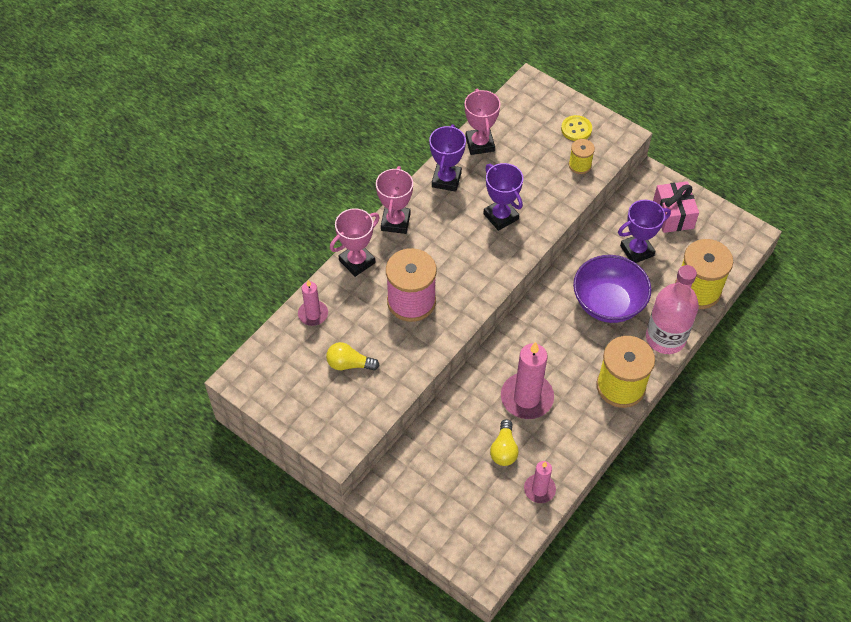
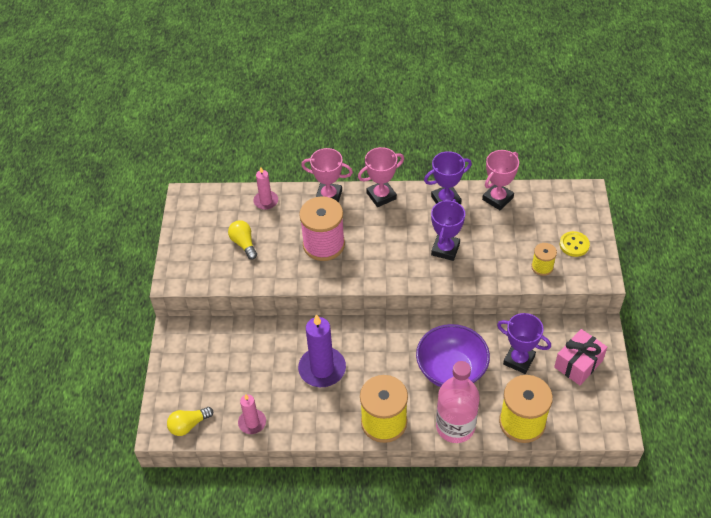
camera: 55 degrees right, 5 degrees down
yellow light bulb [490,420,519,466] -> yellow light bulb moved to [167,407,213,436]
pink candle [501,342,554,419] -> purple candle [298,314,346,387]

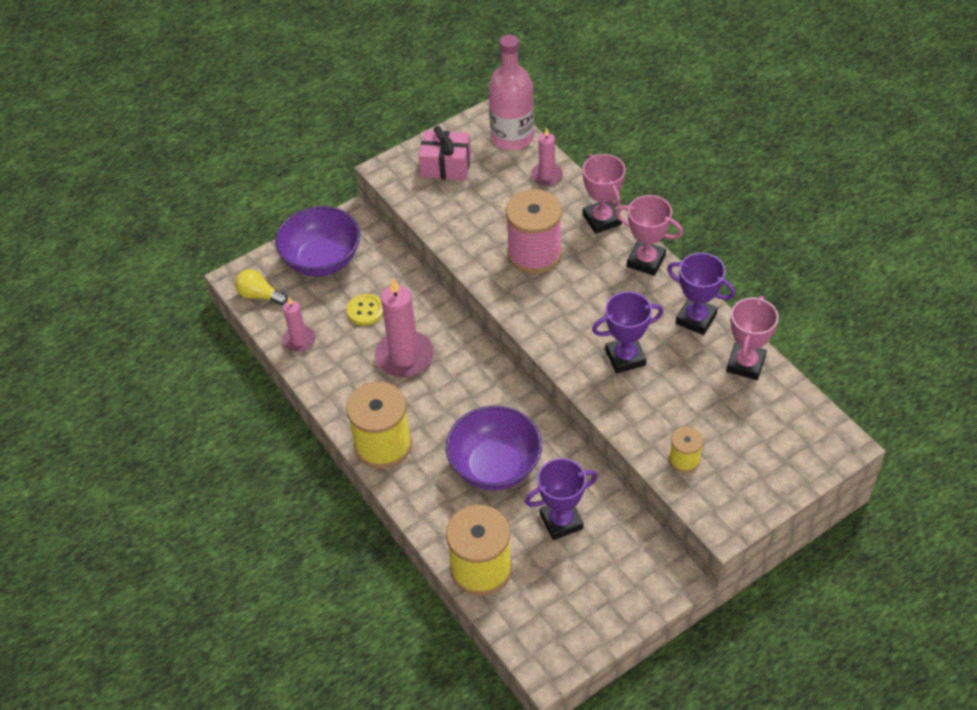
camera: 55 degrees right, 0 degrees up
yellow light bulb [228,220,257,260] -> none
purple candle [298,314,346,387] -> pink candle [375,278,434,377]
pink bottle [436,361,480,443] -> pink bottle moved to [488,35,534,150]
pink trophy [482,150,519,210] -> pink trophy turned 75 degrees counterclockwise [726,296,779,380]
purple trophy [497,313,551,374] -> purple trophy turned 75 degrees clockwise [525,458,598,540]
pink gift [554,329,607,385] -> pink gift moved to [419,126,471,181]
yellow button [560,231,590,257] -> yellow button moved to [347,294,383,326]
none -> purple bowl [275,206,360,277]

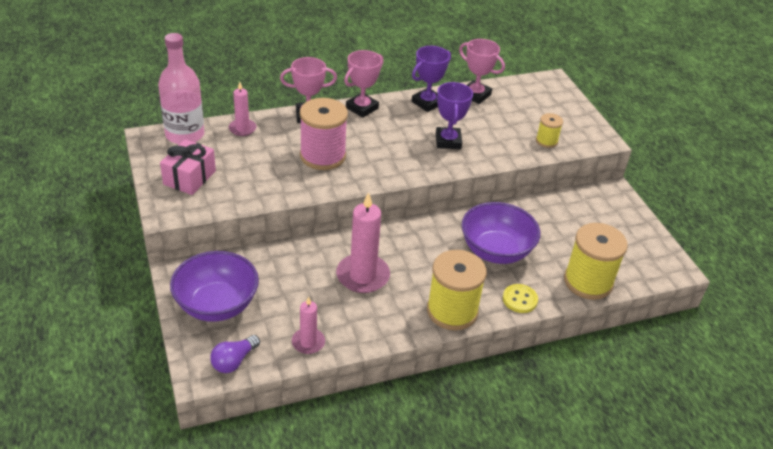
camera: 80 degrees left, 10 degrees down
yellow light bulb [235,269,288,305] -> purple light bulb [210,335,260,373]
yellow button [347,294,383,326] -> yellow button moved to [503,284,538,313]
purple trophy [525,458,598,540] -> none

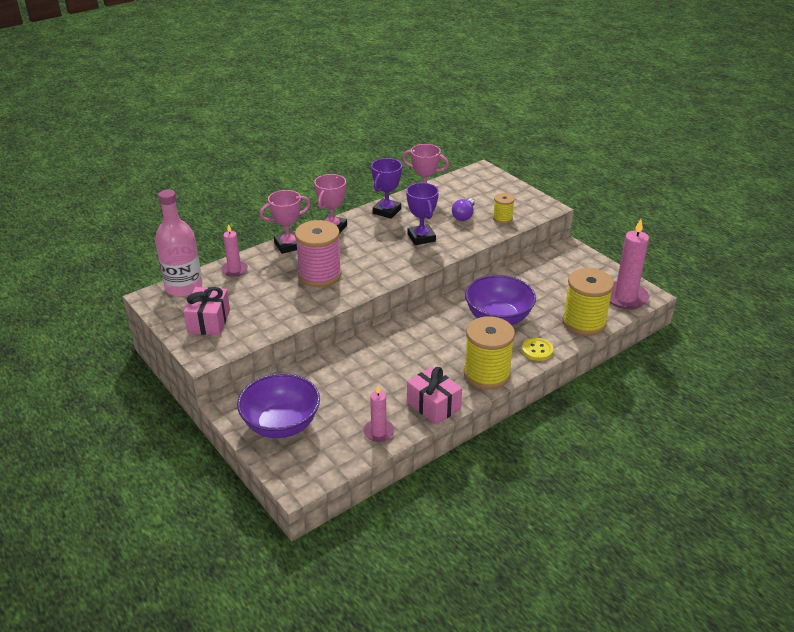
camera: 15 degrees left, 5 degrees down
purple light bulb [210,335,260,373] -> purple light bulb moved to [452,198,475,221]
pink candle [336,192,390,293] -> pink candle moved to [610,219,649,309]
none -> pink gift [407,367,462,425]

